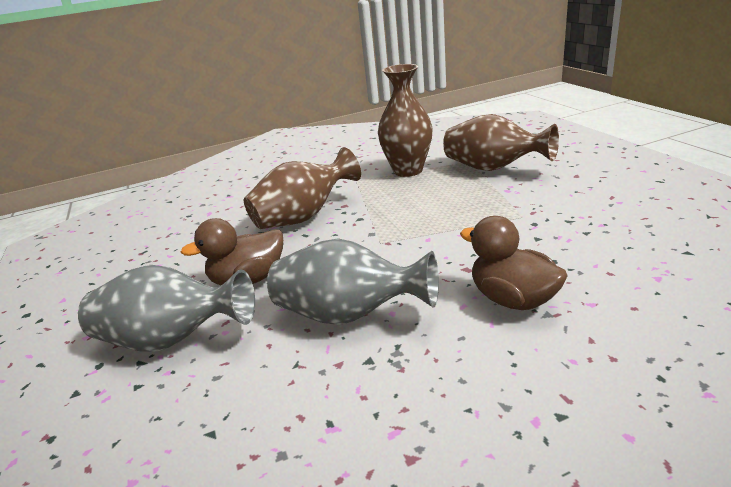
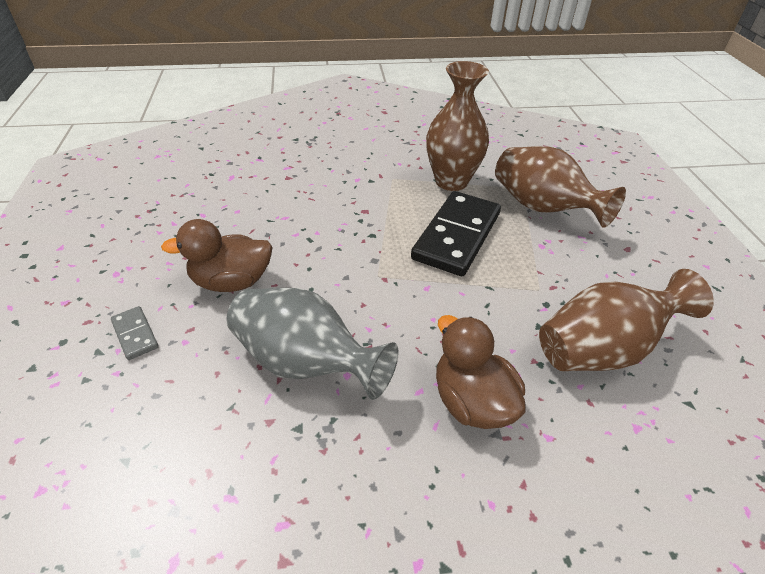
camera: 10 degrees right, 15 degrees up
grey vase [78,265,255,352] -> grey domino [111,306,159,360]
brown vase [244,147,361,229] -> brown vase moved to [539,269,714,371]
none -> black domino [411,191,501,276]

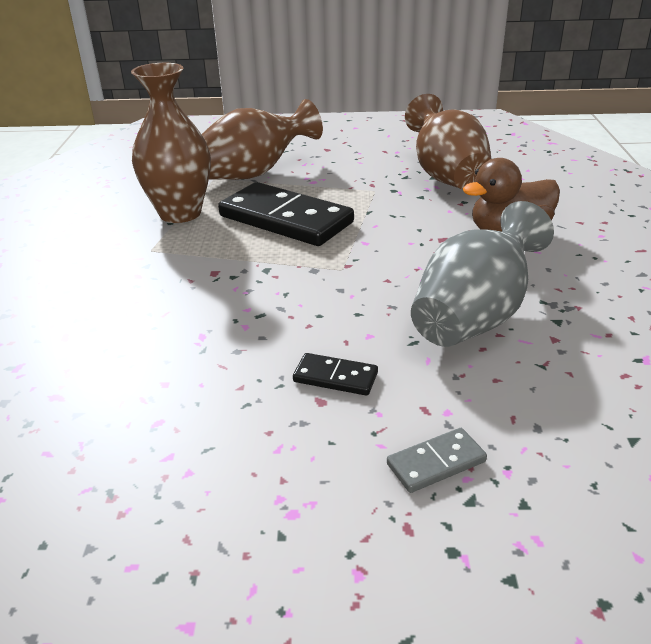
camera: 80 degrees left, 10 degrees down
brown duck [161,219,273,292] -> black domino [293,353,378,396]

